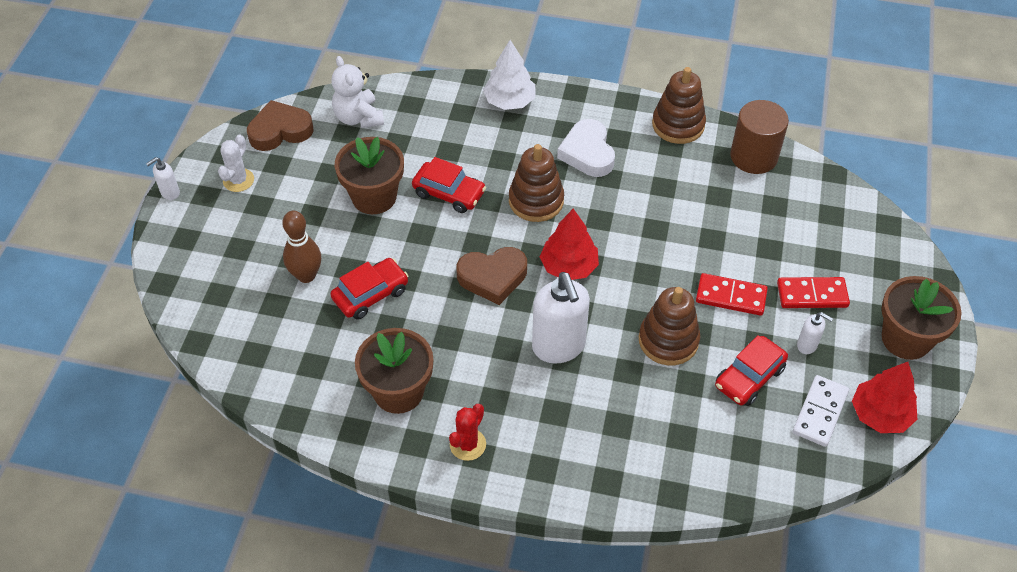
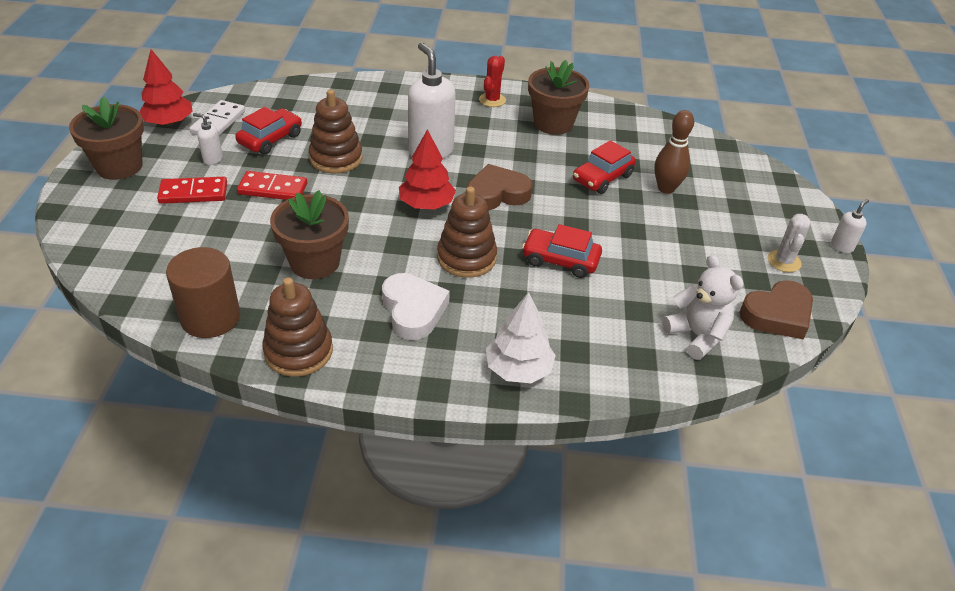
camera: 170 degrees right, 10 degrees down
brown flower pot [335,137,404,214] -> brown flower pot moved to [270,190,349,279]

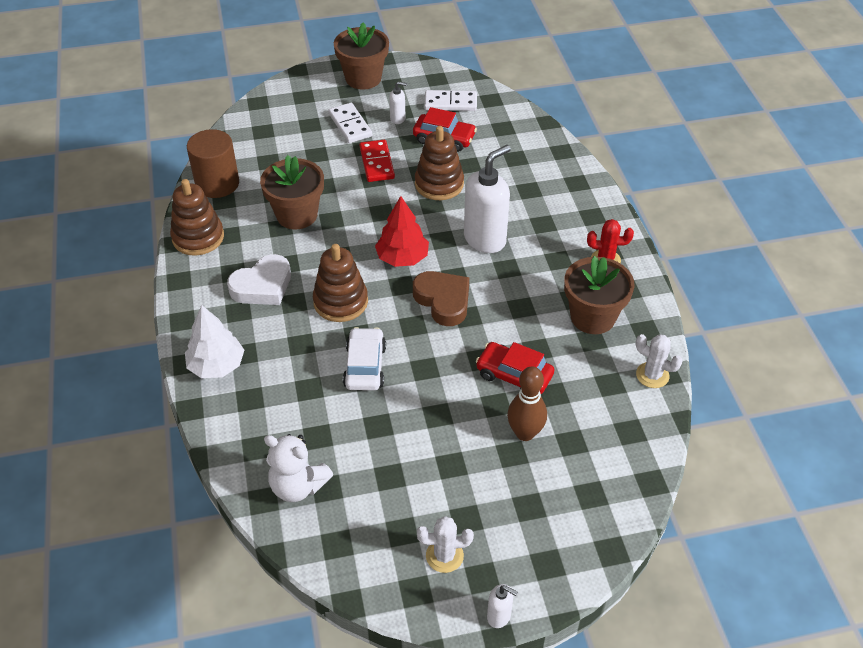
camera: 75 degrees right, 5 degrees up
red tree [139,49,193,126] -> none
red domino [157,177,227,204] -> white domino [328,103,372,143]
white soap dispenser [193,113,223,165] -> white soap dispenser turned 90 degrees clockwise [389,81,408,124]
red car [522,224,602,278] -> white car [343,327,386,391]
white teddy bear [662,255,744,360] -> white teddy bear turned 75 degrees clockwise [264,434,333,502]
brown heart [739,280,813,339] -> none
none -> white cactus [635,334,682,388]

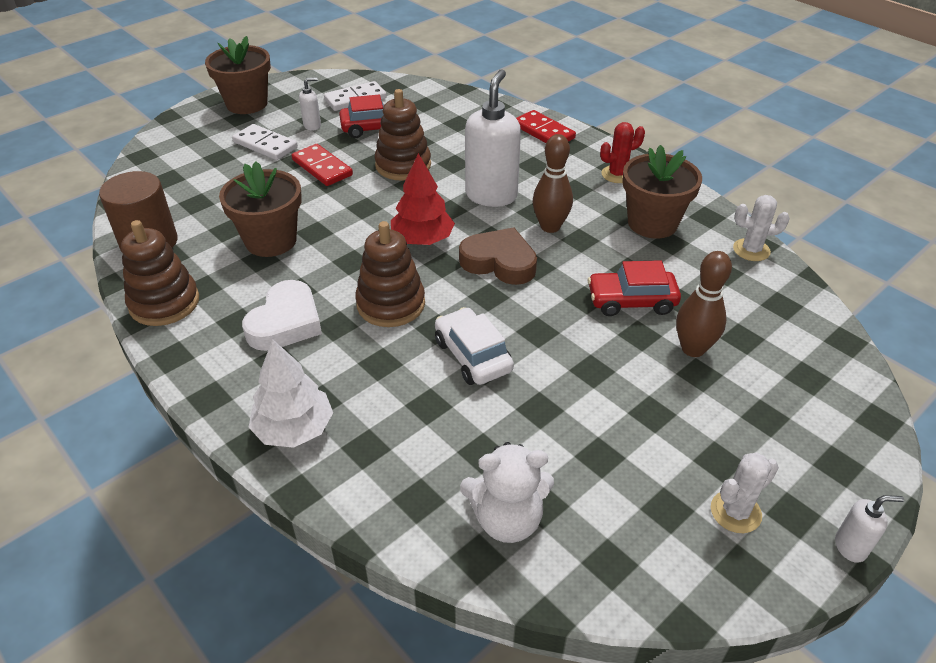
camera: 30 degrees left, 5 degrees down
none -> red domino [516,110,576,143]
none -> brown bowling pin [533,134,573,233]

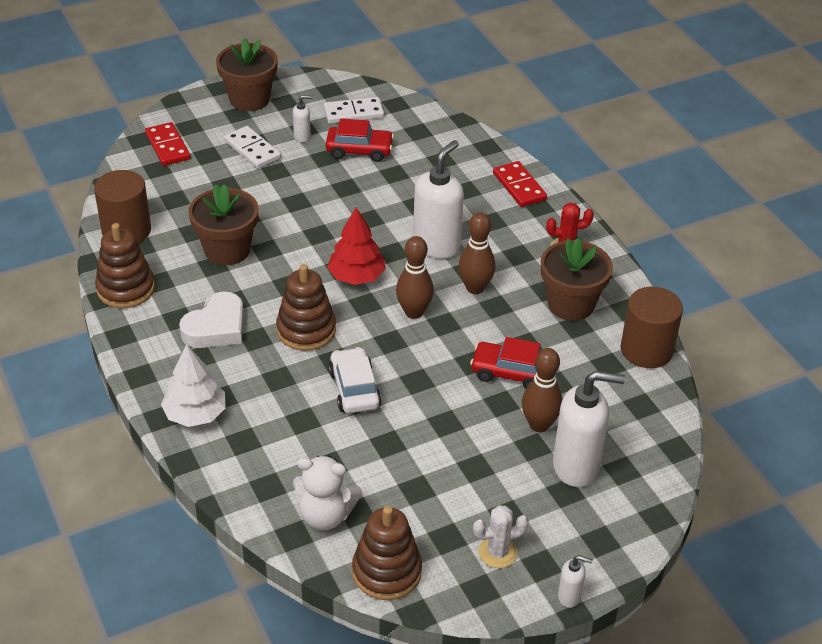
camera: 15 degrees right, 0 degrees up
red domino [292,144,353,186] -> red domino moved to [145,122,191,166]
brown stacking toy [375,89,431,181] -> brown stacking toy moved to [352,506,422,600]
brown heart [459,227,537,285] -> brown bowling pin [396,236,434,319]
white cactus [733,195,790,261] -> brown cylinder [621,287,683,368]
none -> white soap dispenser [553,371,625,487]

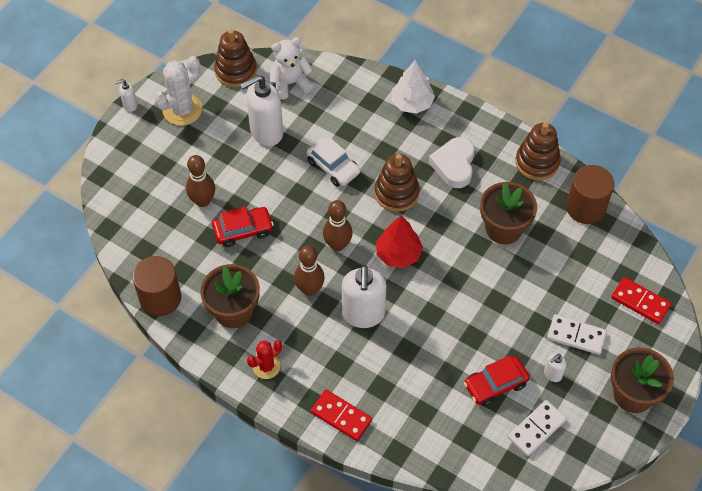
camera: 150 degrees right, 15 degrees up
white cactus [473,505,529,568] -> white cactus [154,56,203,126], size x1.63
white soap dispenser [553,371,625,487] -> white soap dispenser moved to [240,75,283,146]

